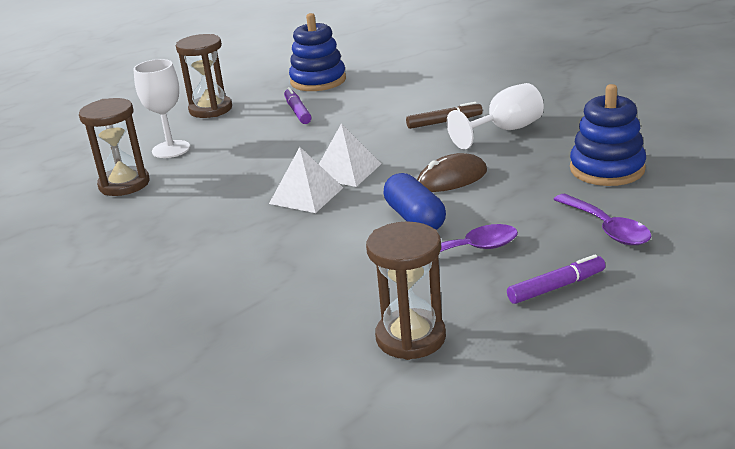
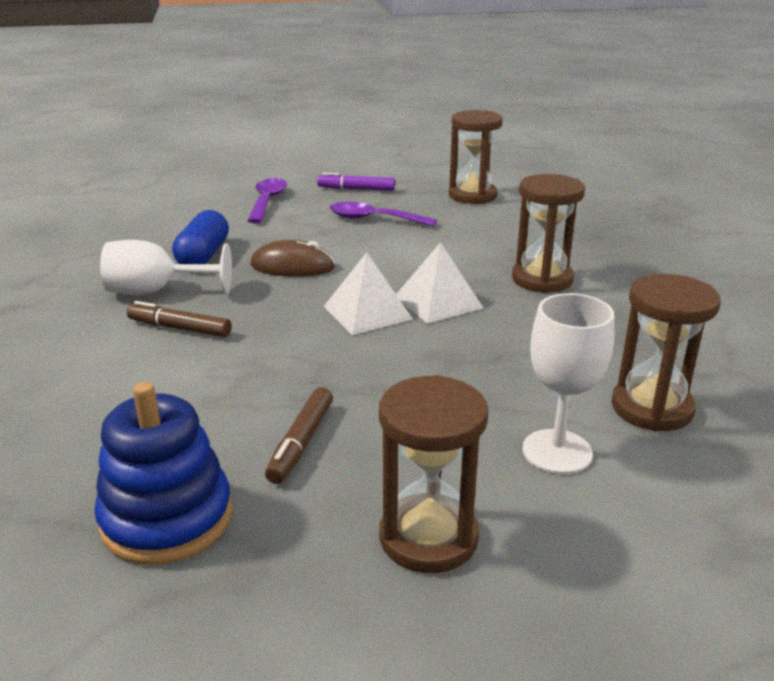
camera: 150 degrees left, 0 degrees up
purple marker [284,87,312,124] -> brown marker [265,387,333,484]
blue capsule [384,173,446,230] -> blue capsule moved to [172,210,229,264]
blue stacking toy [570,84,646,186] -> none
none -> brown hourglass [512,174,585,293]

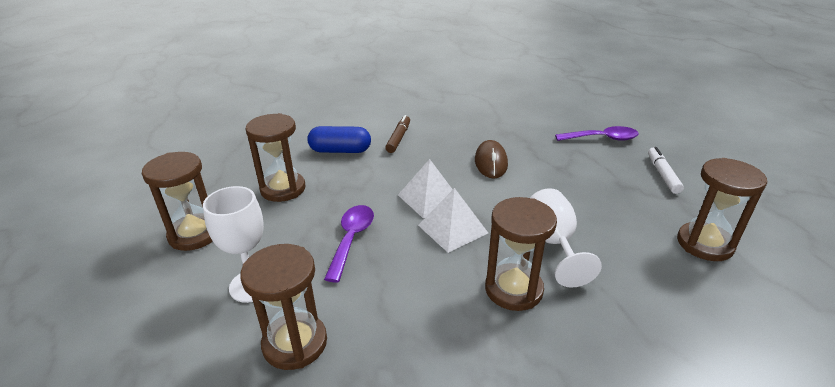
camera: 85 degrees right, 5 degrees up
blue stacking toy [94,382,232,565] -> none
white goblet [100,240,232,295] -> white goblet moved to [530,188,602,288]
blue capsule [172,210,229,264] -> blue capsule moved to [307,126,371,153]
brown marker [265,387,333,484] -> brown hourglass [246,113,305,202]
purple marker [317,173,395,191] -> white marker [648,147,684,194]
purple spoon [330,202,437,227] -> purple spoon moved to [324,205,374,282]

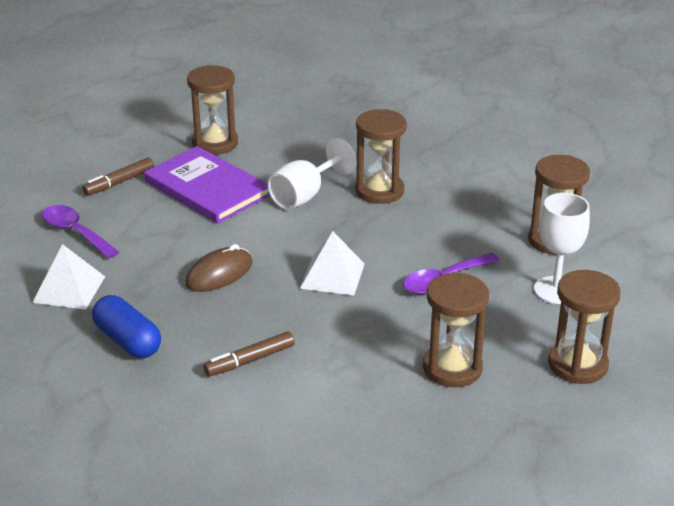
camera: 135 degrees left, 0 degrees up
blue capsule [307,126,371,153] -> blue capsule moved to [92,295,161,358]
white pyramid [418,188,488,253] -> white pyramid moved to [32,244,105,310]
white marker [648,147,684,194] -> brown marker [82,157,154,196]
none -> purple book [144,146,270,224]

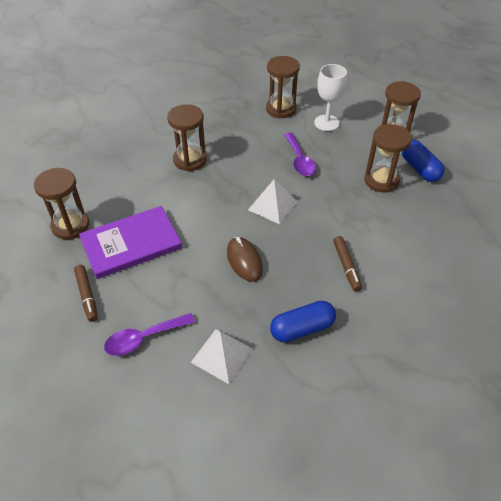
camera: 70 degrees left, 15 degrees up
white goblet [267,138,357,210] -> none
none -> blue capsule [402,140,444,182]

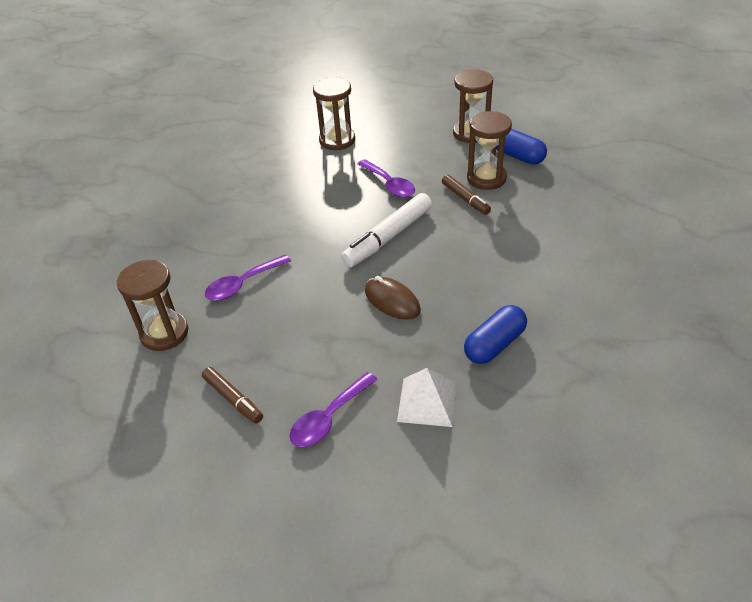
camera: 20 degrees left, 5 degrees down
purple book [79,206,182,279] -> none
brown hourglass [167,104,207,171] -> none
white pyramid [248,179,298,224] -> white marker [341,193,432,267]
white goblet [314,64,347,131] -> none
brown marker [333,236,362,292] -> brown marker moved to [442,175,491,215]
none -> purple spoon [205,255,291,301]

